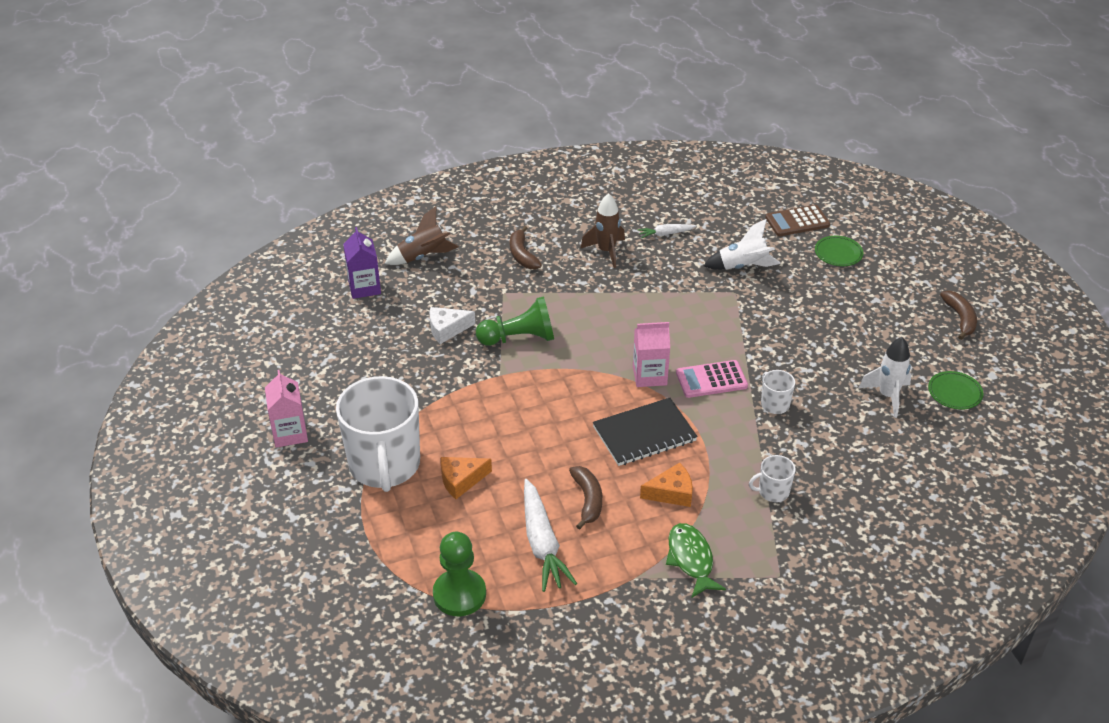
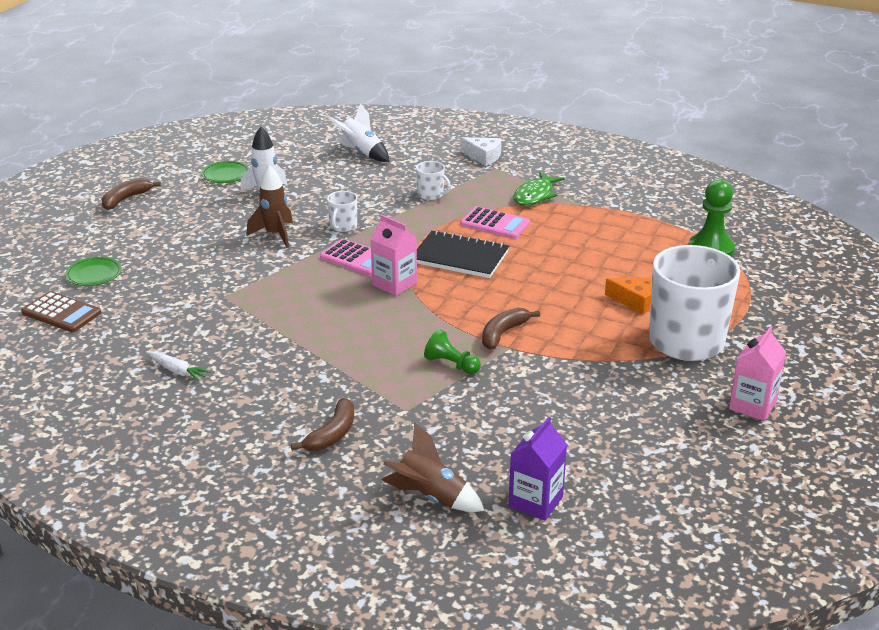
camera: 135 degrees left, 10 degrees down
white cheese [430,307,475,344] -> white cheese moved to [461,137,501,166]
green pawn [476,296,554,346] -> green pawn [424,329,481,374], size x0.62
white carrot [524,479,577,592] -> none
brown banana [569,466,602,530] -> brown banana moved to [482,308,540,350]
brown rocket [581,193,625,268] -> brown rocket moved to [247,165,293,248]
orange cheese [640,463,693,507] -> pink calculator [460,206,530,239]
white rocket [704,219,781,270] -> white rocket moved to [328,103,389,162]

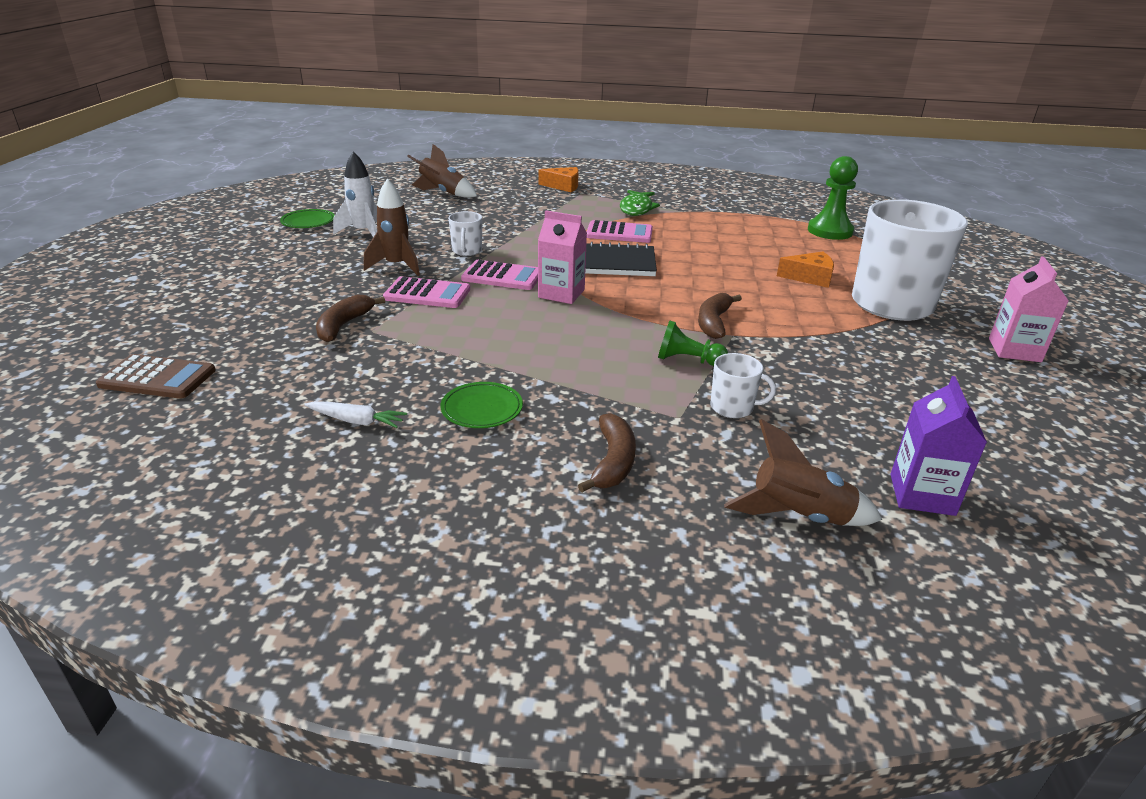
camera: 20 degrees left, 0 degrees up
green plate [65,257,122,286] -> green plate moved to [441,382,523,428]
brown banana [102,178,161,210] -> brown banana moved to [316,294,385,342]
white rocket [328,103,389,162] -> brown rocket [407,144,477,198]
white mug [416,161,451,200] -> white mug moved to [711,353,776,418]
white cheese [461,137,501,166] -> orange cheese [539,167,579,192]
none -> pink calculator [383,277,470,308]

